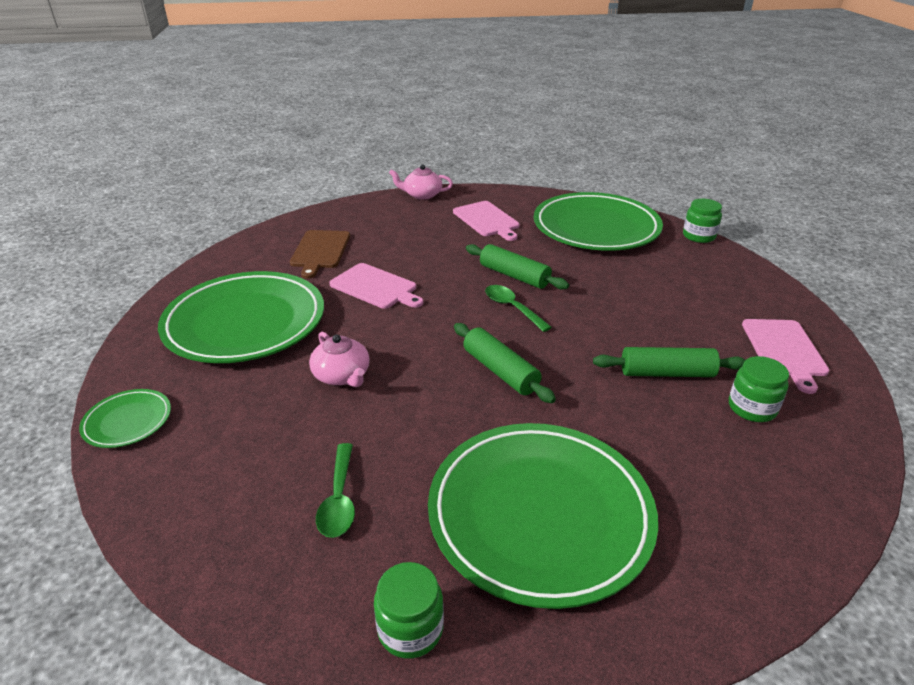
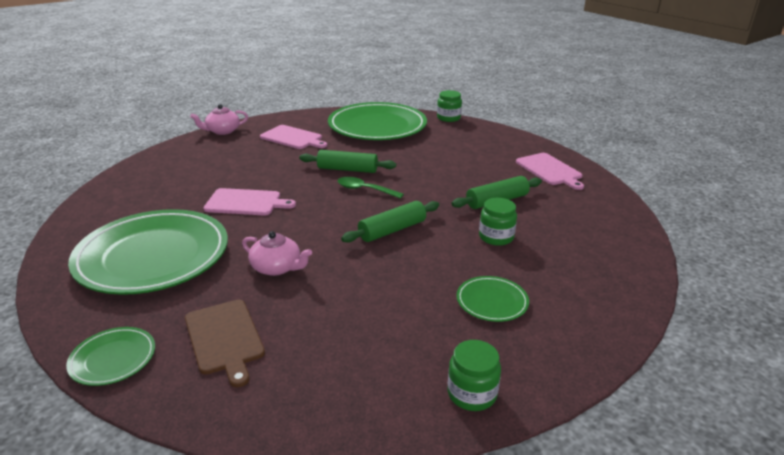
camera: 30 degrees left, 5 degrees down
brown cutting board [290,230,350,279] -> brown cutting board moved to [185,299,265,387]
green spoon [316,443,355,538] -> none
green plate [428,423,658,609] -> green plate [456,276,529,322], size x0.44
green rolling pin [454,323,556,403] -> green rolling pin turned 60 degrees counterclockwise [341,201,439,243]
green jar [729,356,789,422] -> green jar moved to [479,198,517,246]

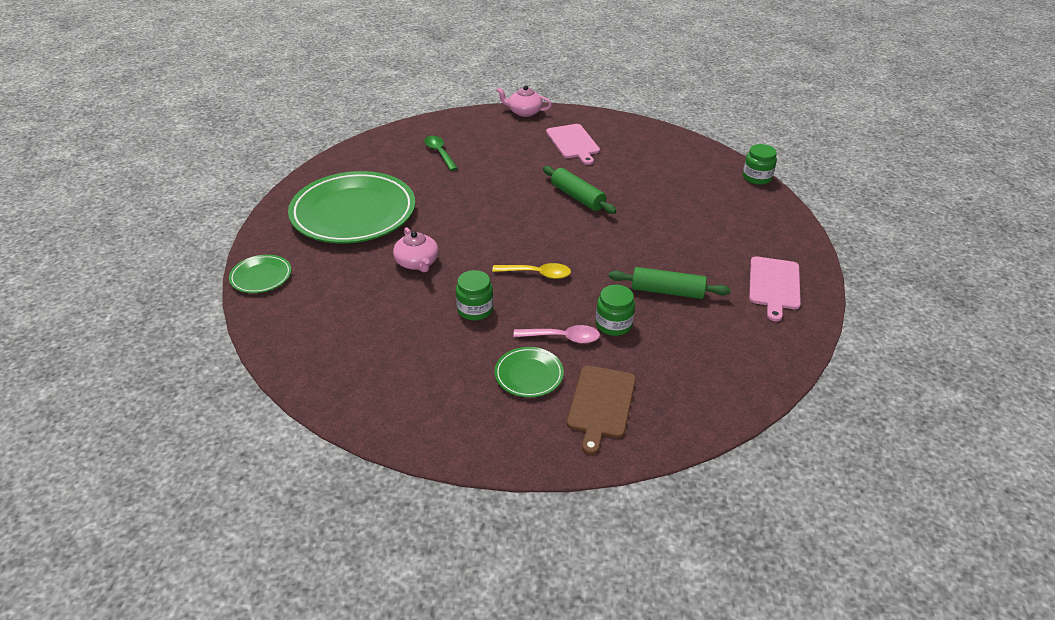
camera: 40 degrees right, 10 degrees up
brown cutting board [185,299,265,387] -> brown cutting board moved to [567,365,636,455]
pink cutting board [203,188,296,216] -> none
green plate [328,102,427,140] -> none
green spoon [337,177,404,199] -> green spoon moved to [424,136,458,171]
green rolling pin [341,201,439,243] -> yellow spoon [492,263,571,279]
green jar [447,340,501,411] -> green jar moved to [456,270,493,320]
none -> pink spoon [513,325,600,344]

